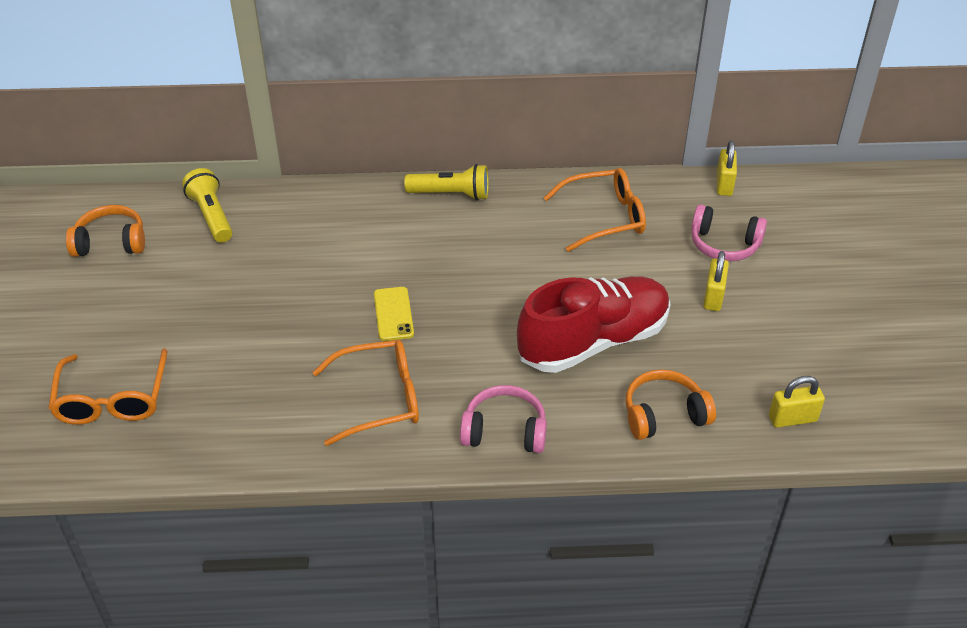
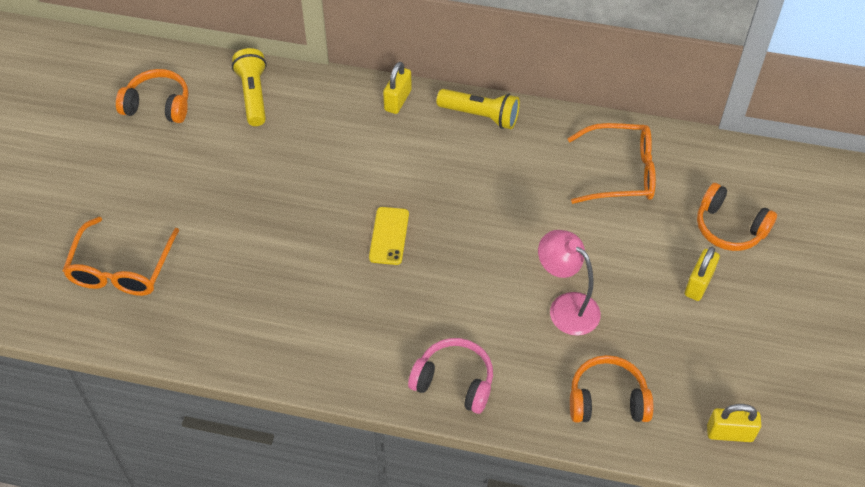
camera: 15 degrees right, 10 degrees up
orange glasses [312,340,419,446] -> none
red shoe [517,276,671,373] -> pink lamp [538,230,601,336]
pink headphones [691,204,767,261] -> orange headphones [697,183,777,251]
yellow padlock [717,141,737,196] -> yellow padlock moved to [383,62,412,114]

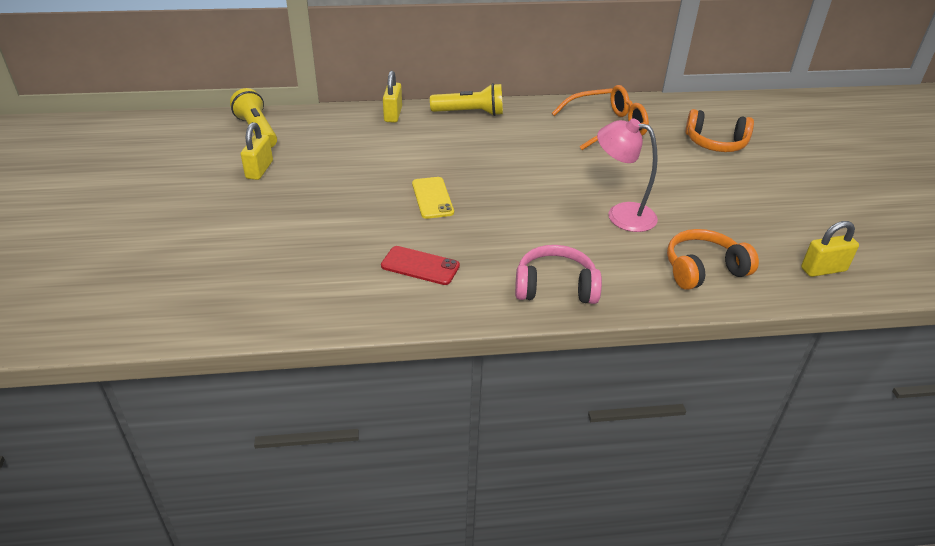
camera: 20 degrees left, 15 degrees down
orange glasses [63,217,179,296] -> none
orange headphones [116,69,189,123] -> none
yellow padlock [685,247,720,301] -> yellow padlock moved to [241,122,273,180]
none -> red phone [381,246,460,285]

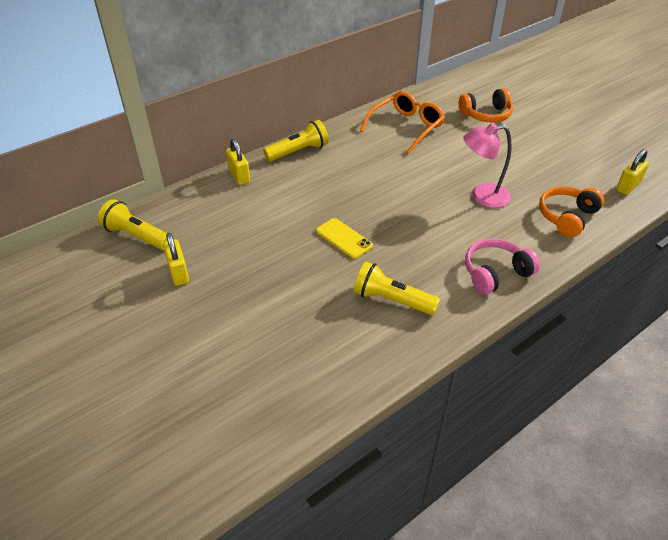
camera: 30 degrees left, 5 degrees up
red phone [381,246,460,285] -> yellow flashlight [354,262,440,315]

